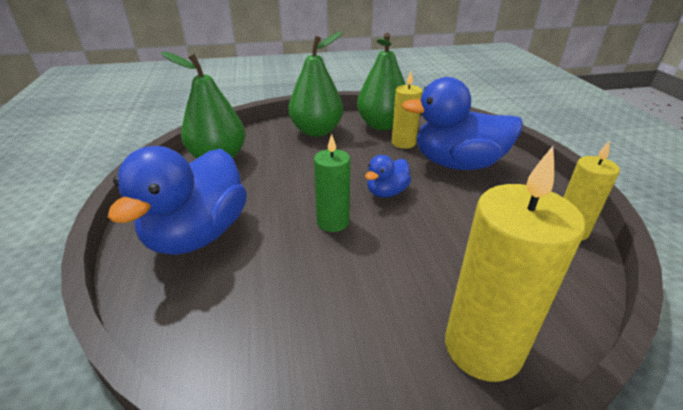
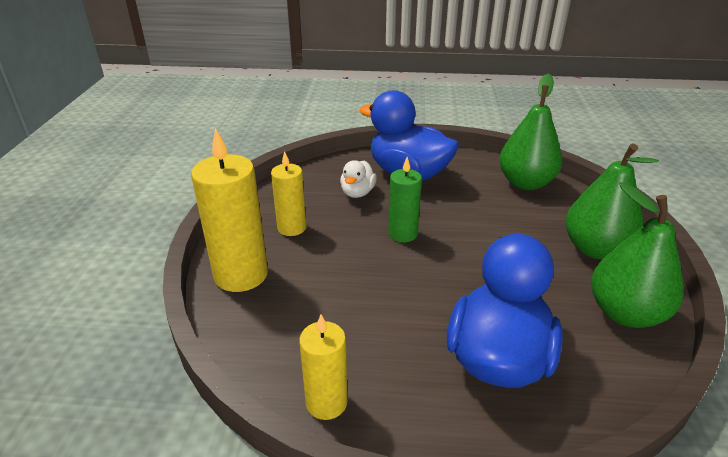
camera: 105 degrees right, 0 degrees up
blue duck [365,155,411,198] -> none
yellow candle [391,71,422,149] -> yellow candle moved to [271,151,307,236]
none -> white duck [340,160,377,198]

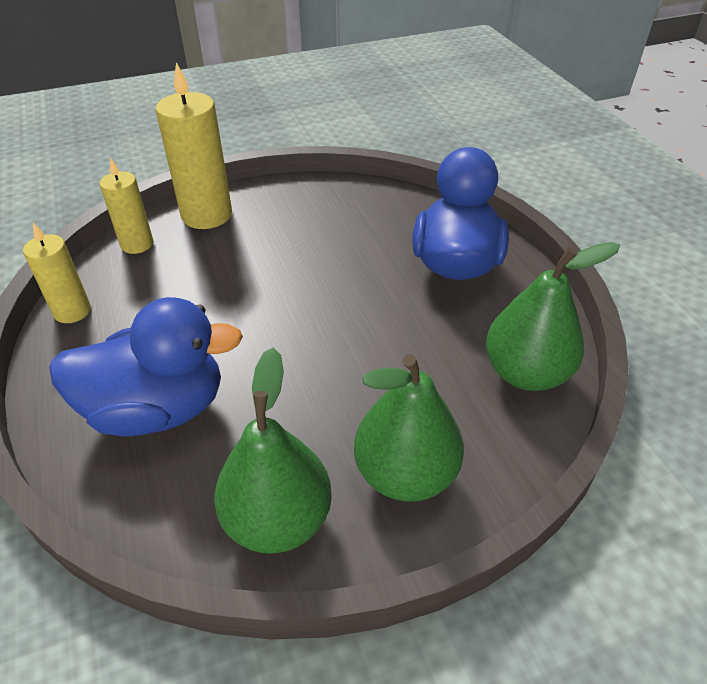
camera: 65 degrees right, 10 degrees up
yellow candle [271,151,307,236] -> yellow candle moved to [100,158,153,254]
white duck [340,160,377,198] -> none
green candle [388,157,422,242] -> none

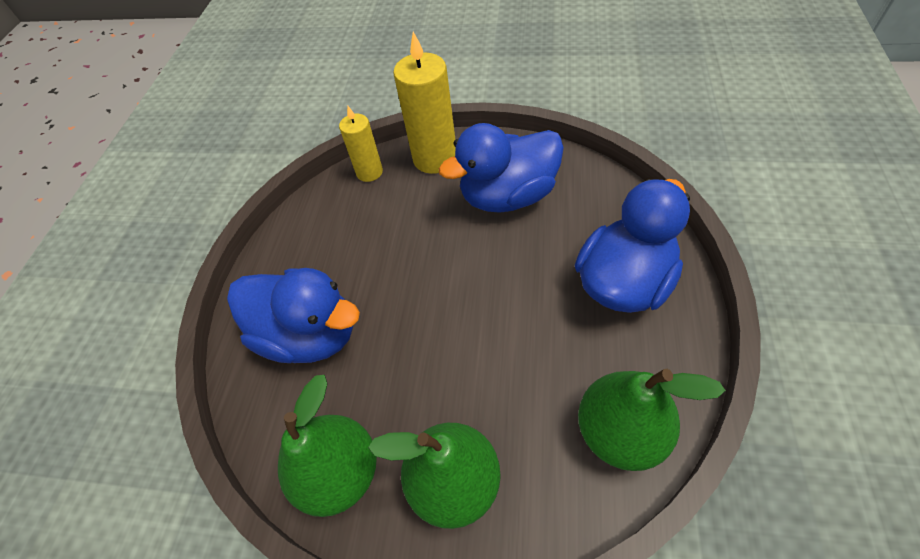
camera: 35 degrees right, 10 degrees up
yellow candle [23,223,91,323] -> none
none -> blue duck [439,123,564,213]

